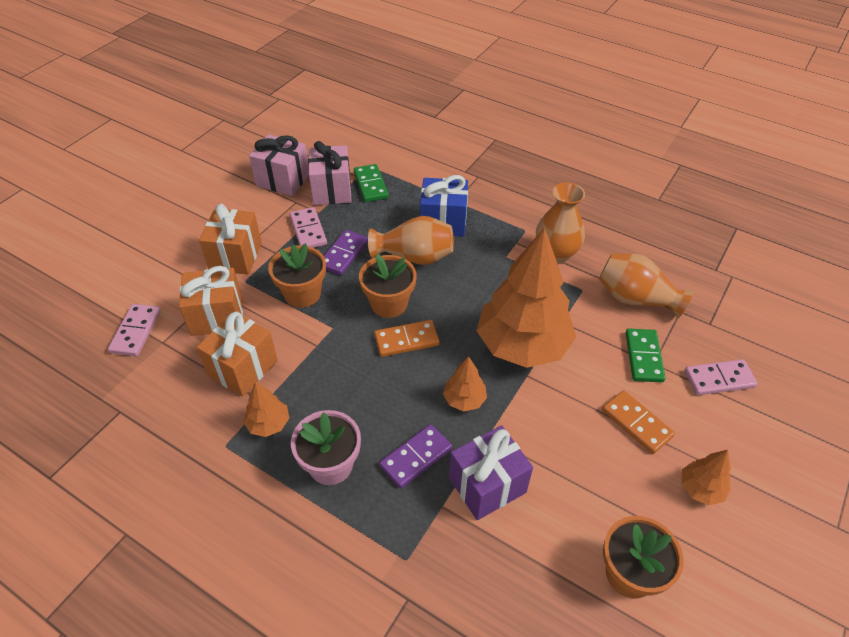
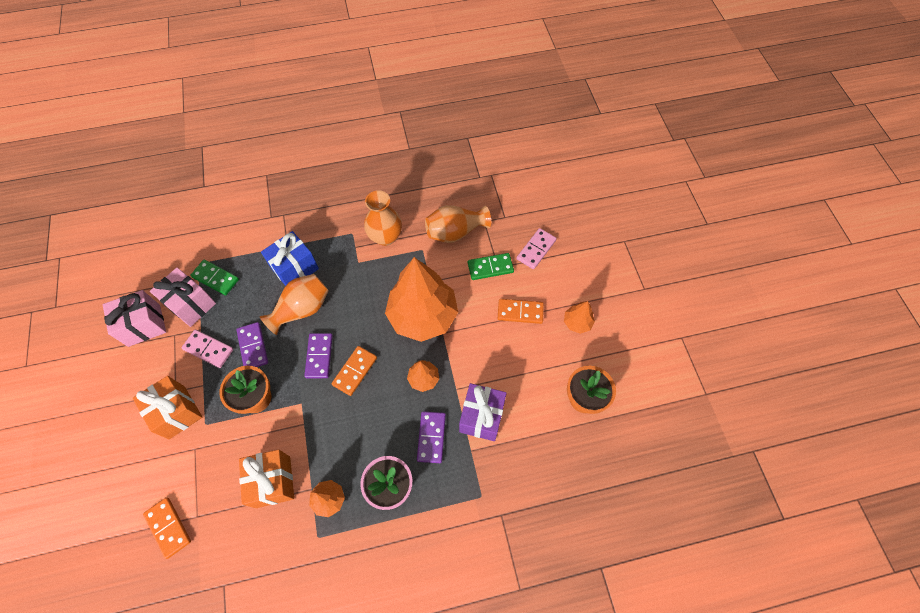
camera: 45 degrees left, 15 degrees up
pink domino [108,304,161,356] -> orange domino [143,498,191,559]
orange gift [179,266,243,336] -> none
orange flower pot [359,254,417,318] -> purple domino [304,333,333,378]
green domino [626,329,666,382] -> green domino turned 60 degrees counterclockwise [468,253,514,280]

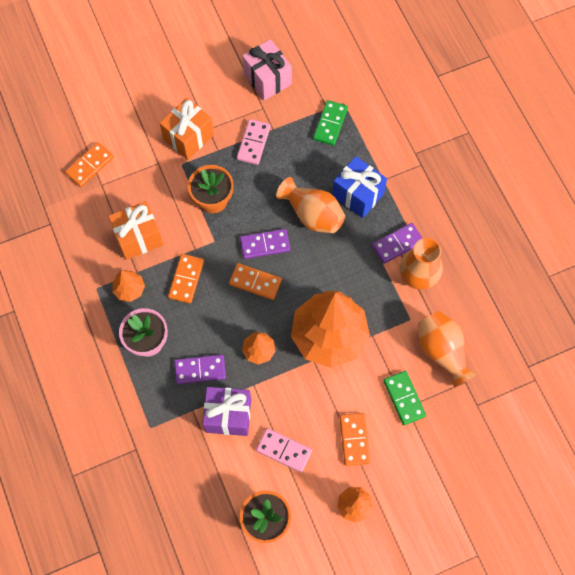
camera: 80 degrees right, 5 degrees up
pink gift [150,268,216,327] -> none
purple domino [236,322,268,367] -> purple domino moved to [372,223,422,264]
pink domino [517,228,557,269] -> pink domino moved to [256,428,312,473]
none -> orange domino [168,254,204,304]

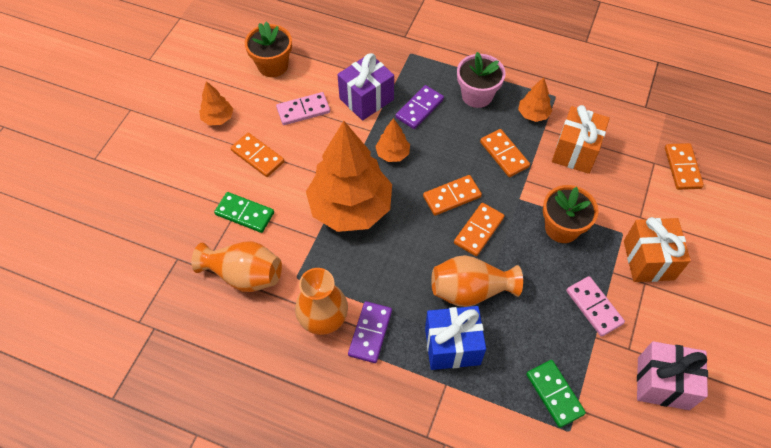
camera: 135 degrees right, 10 degrees down
purple domino [240,229,290,259] -> orange domino [454,203,504,256]

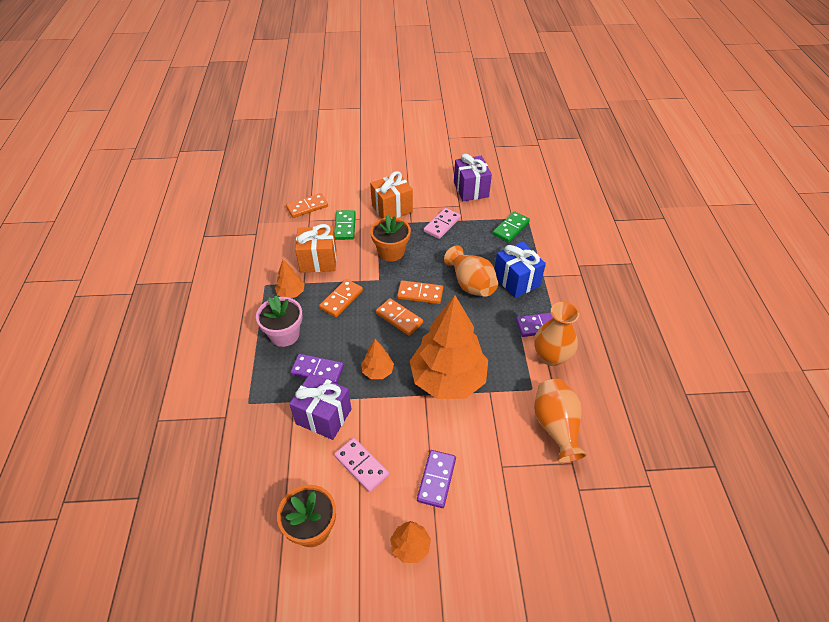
camera: 115 degrees left, 10 degrees down
green domino [214,192,274,233] -> green domino moved to [334,210,356,240]
orange domino [231,133,284,177] -> purple domino [417,450,456,508]
pink gift [637,341,708,410] -> purple gift [454,154,492,201]

